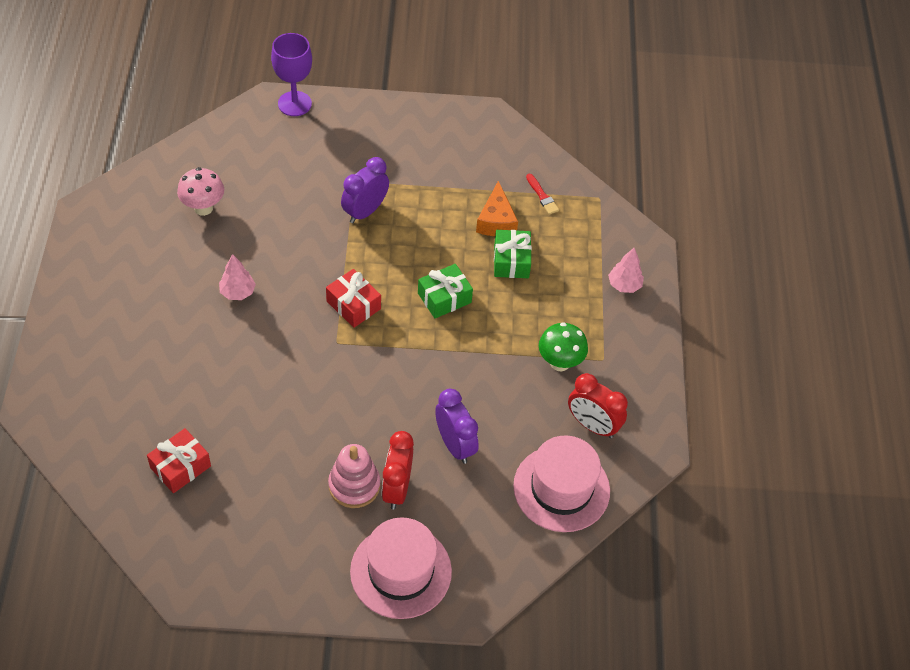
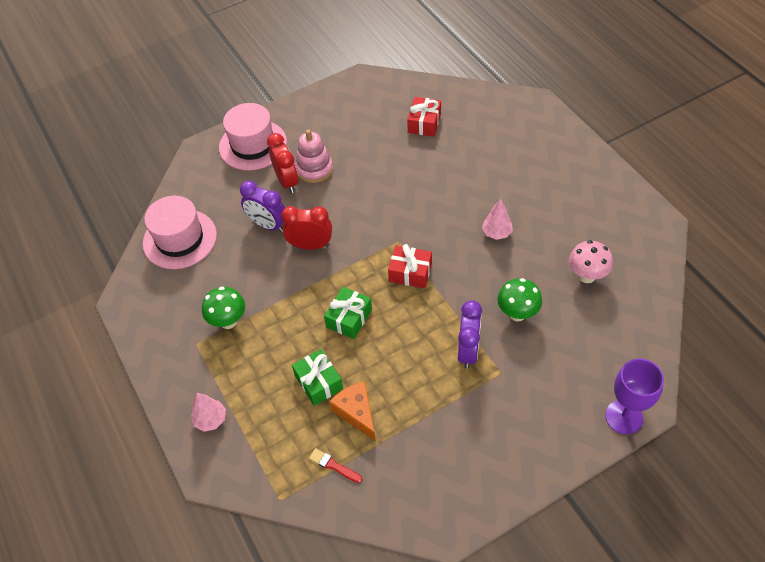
camera: 155 degrees right, 0 degrees up
red clock [568,373,628,438] -> red clock moved to [281,206,332,250]
none -> green mushroom [497,278,542,321]

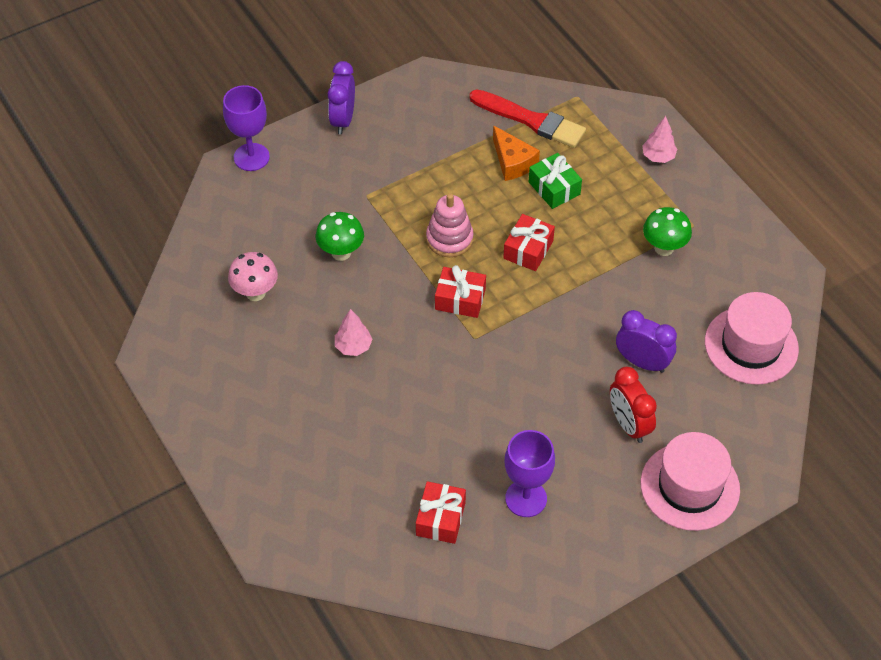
camera: 175 degrees right, 0 degrees up
red clock [281,206,332,250] -> none
pink stacking toy [295,129,333,183] -> pink stacking toy moved to [426,194,473,257]
red brush [309,448,362,483] -> red brush [469,89,586,148], size x2.26
green gift [324,287,372,339] -> red gift [503,214,555,271]
purple clock [458,300,482,369] -> purple clock moved to [328,61,355,134]
none -> purple goblet [504,430,555,517]

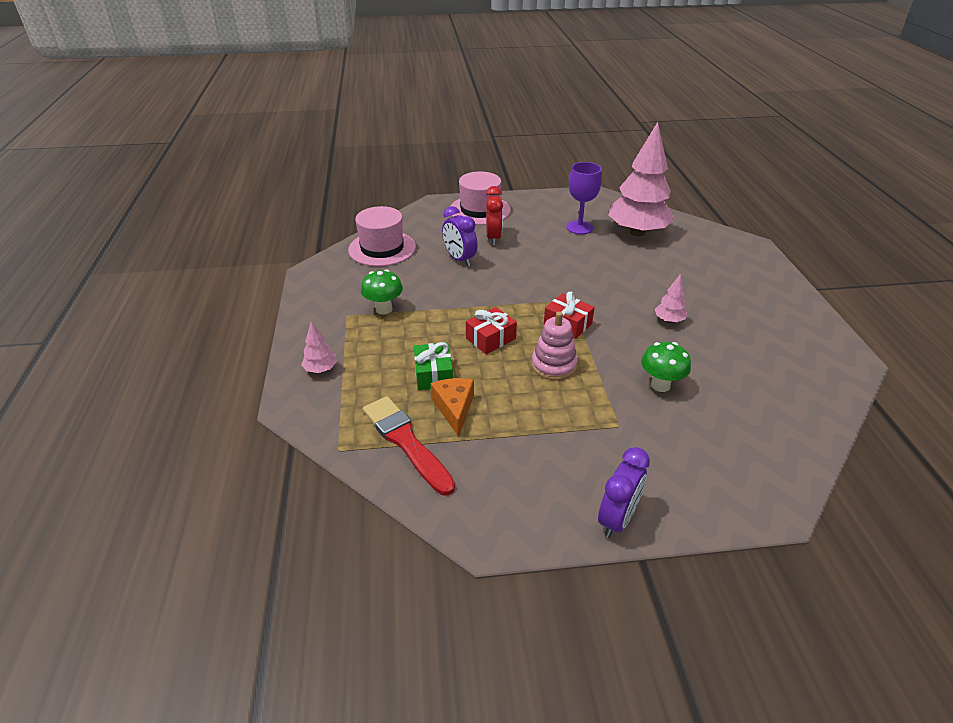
camera: 155 degrees left, 15 degrees down
purple goblet [223,85,270,171] -> none
pink mushroom [228,252,278,301] -> none
red gift [416,481,466,544] -> pink tree [608,122,674,236]

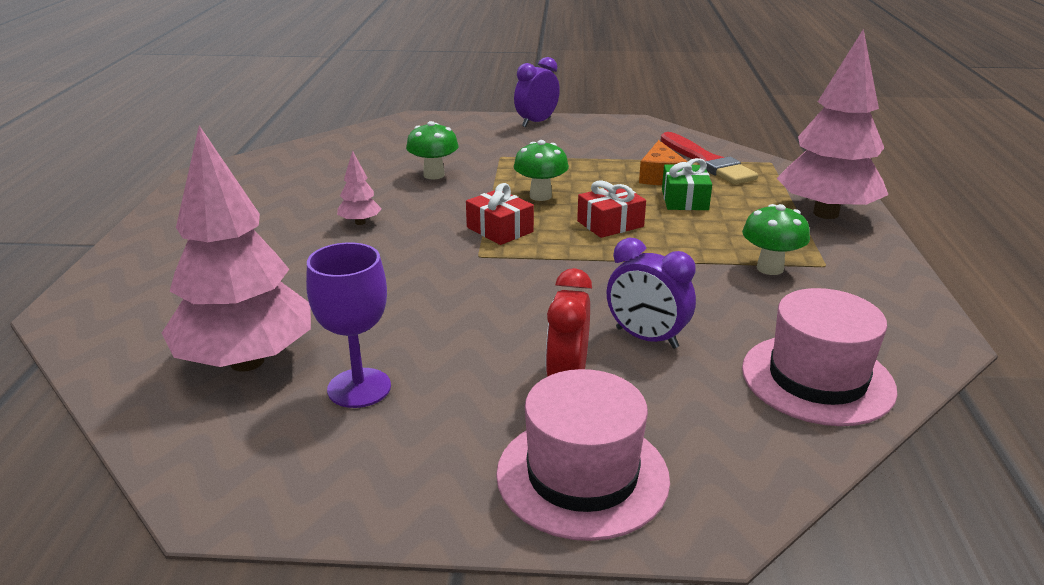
camera: 170 degrees left, 10 degrees down
pink tree [301,322,337,373] -> pink tree [776,29,888,219], size x2.42
purple clock [442,206,478,266] -> purple clock turned 150 degrees clockwise [607,238,696,349]
pink stacking toy [532,312,578,380] -> green mushroom [514,140,569,201]

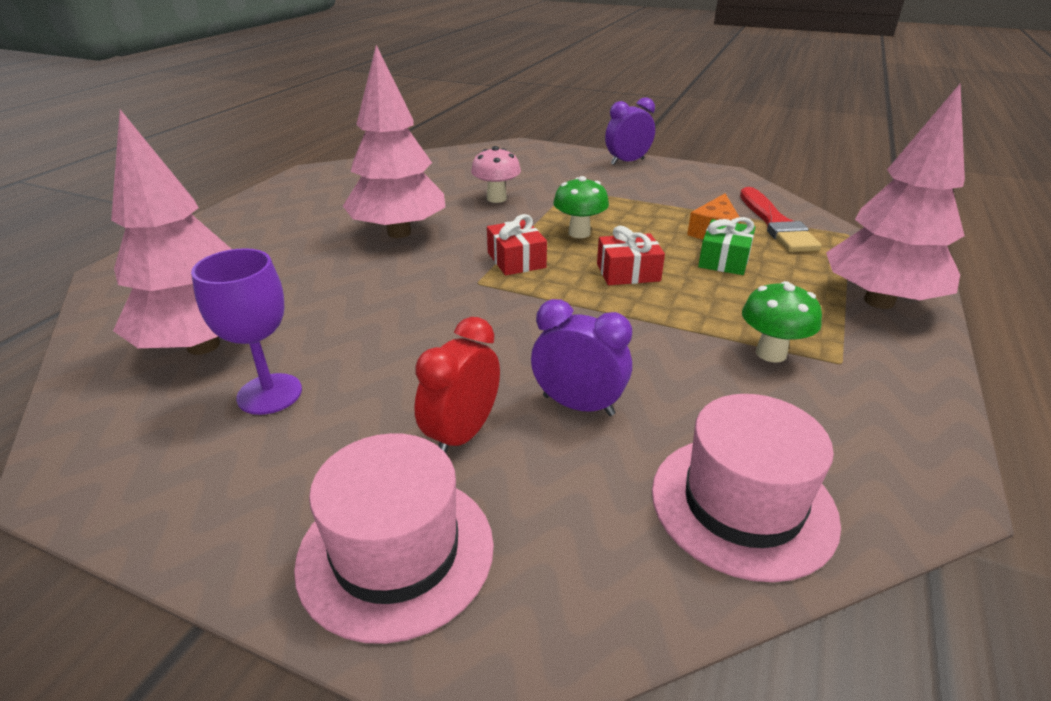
camera: 20 degrees right, 5 degrees up
pink tree [337,151,382,225] -> pink tree [343,45,445,238], size x2.42
green mushroom [406,121,459,179] -> pink mushroom [471,146,521,203]
purple clock [607,238,696,349] -> purple clock turned 150 degrees clockwise [531,299,632,416]

